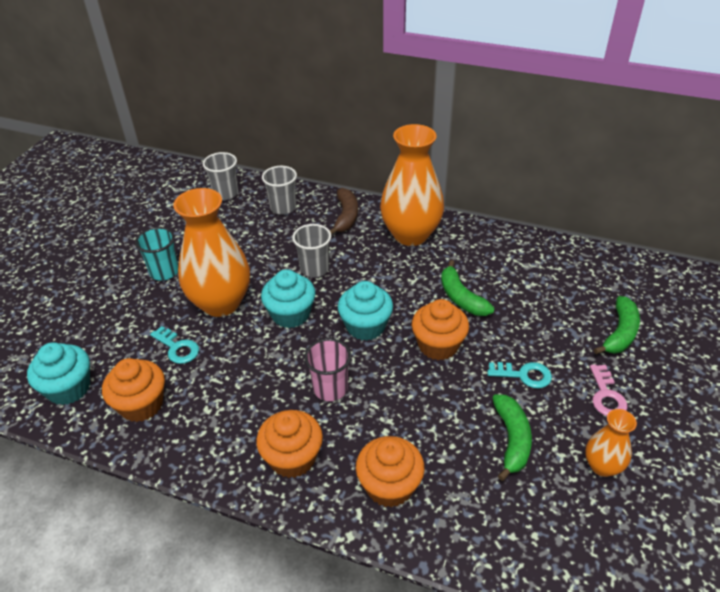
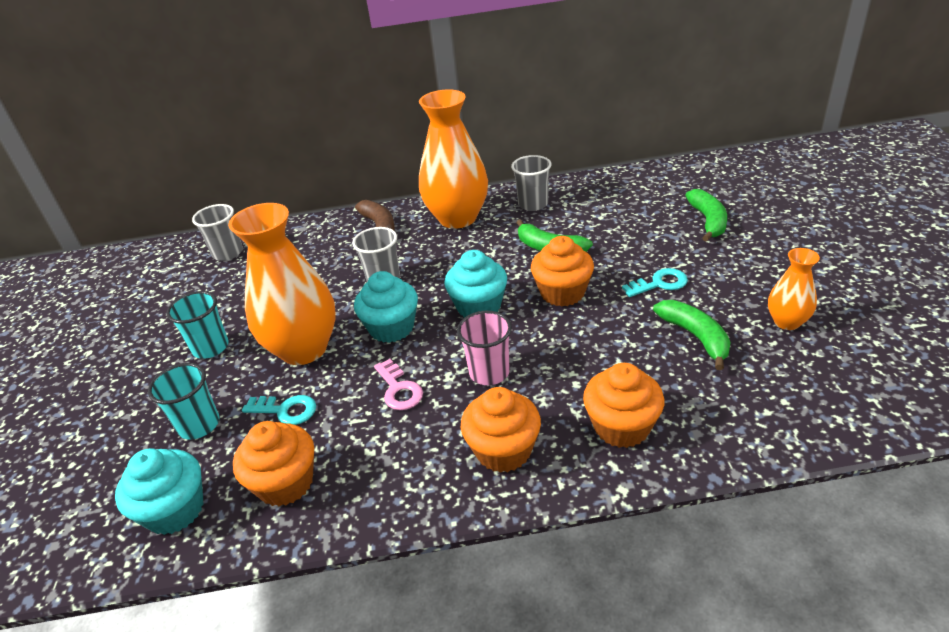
camera: 25 degrees left, 5 degrees down
grey cup [262,166,297,215] -> grey cup moved to [511,155,551,211]
pink key [590,364,627,416] -> pink key moved to [374,359,423,410]
none -> turquoise cup [148,363,219,440]

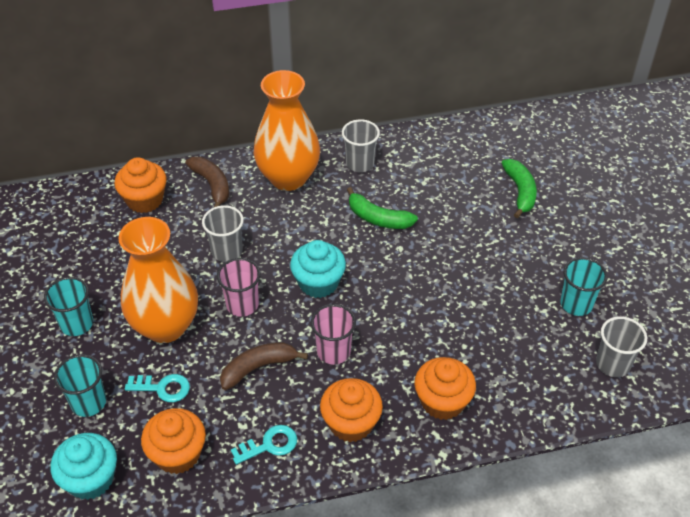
camera: 10 degrees left, 10 degrees up
grey cup [192,204,243,261] -> grey cup moved to [596,316,647,377]
turquoise cupcake [354,271,418,343] -> pink cup [217,258,261,317]
pink key [374,359,423,410] -> brown banana [220,342,308,390]
orange cupcake [531,236,594,307] -> orange cupcake moved to [114,157,167,213]
turquoise key [622,268,688,297] -> turquoise key moved to [231,425,297,465]
green banana [653,300,731,370] -> none
orange vase [768,248,820,330] -> turquoise cup [560,257,608,316]

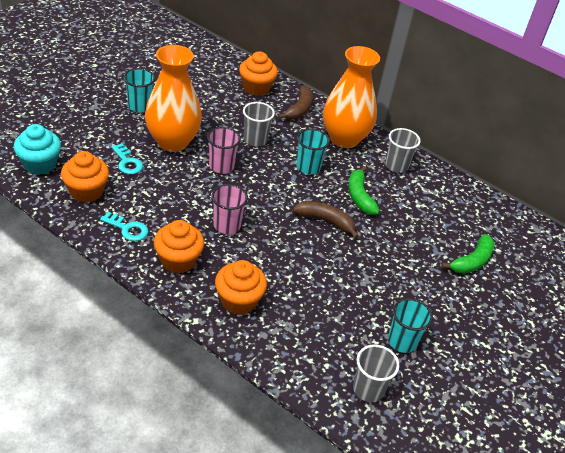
camera: 45 degrees right, 5 degrees down
turquoise cup [54,354,106,417] -> turquoise cup moved to [296,129,330,174]
brown banana [220,342,308,390] -> brown banana moved to [293,201,359,239]
turquoise cupcake [290,240,346,298] -> none

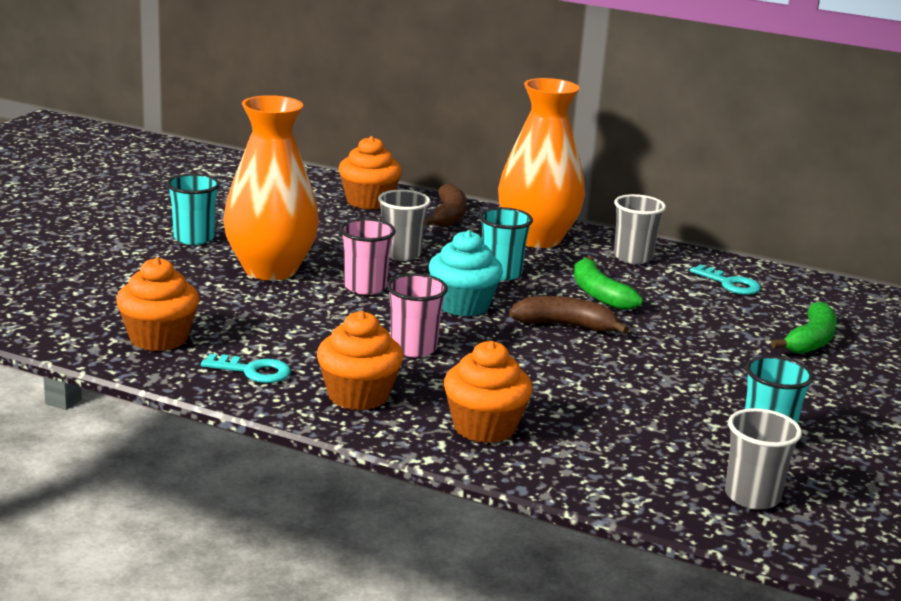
camera: 10 degrees left, 20 degrees down
turquoise cupcake [14,124,61,175] -> turquoise cupcake moved to [429,230,503,316]
turquoise key [111,143,143,174] -> turquoise key moved to [690,264,761,295]

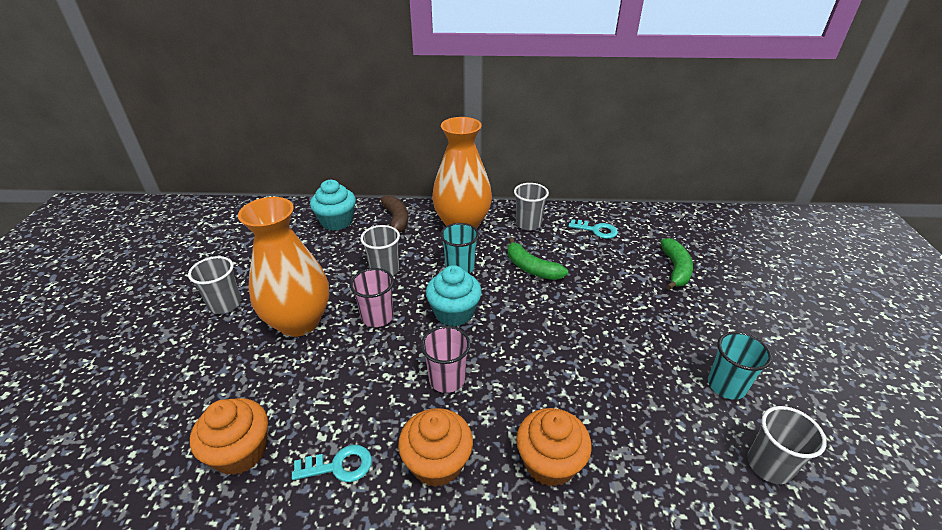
camera: 20 degrees left, 15 degrees up
turquoise cup [167,174,220,245] -> grey cup [188,256,241,314]
orange cupcake [339,136,402,209] -> turquoise cupcake [310,180,356,231]
brown banana [509,296,629,334] -> none

